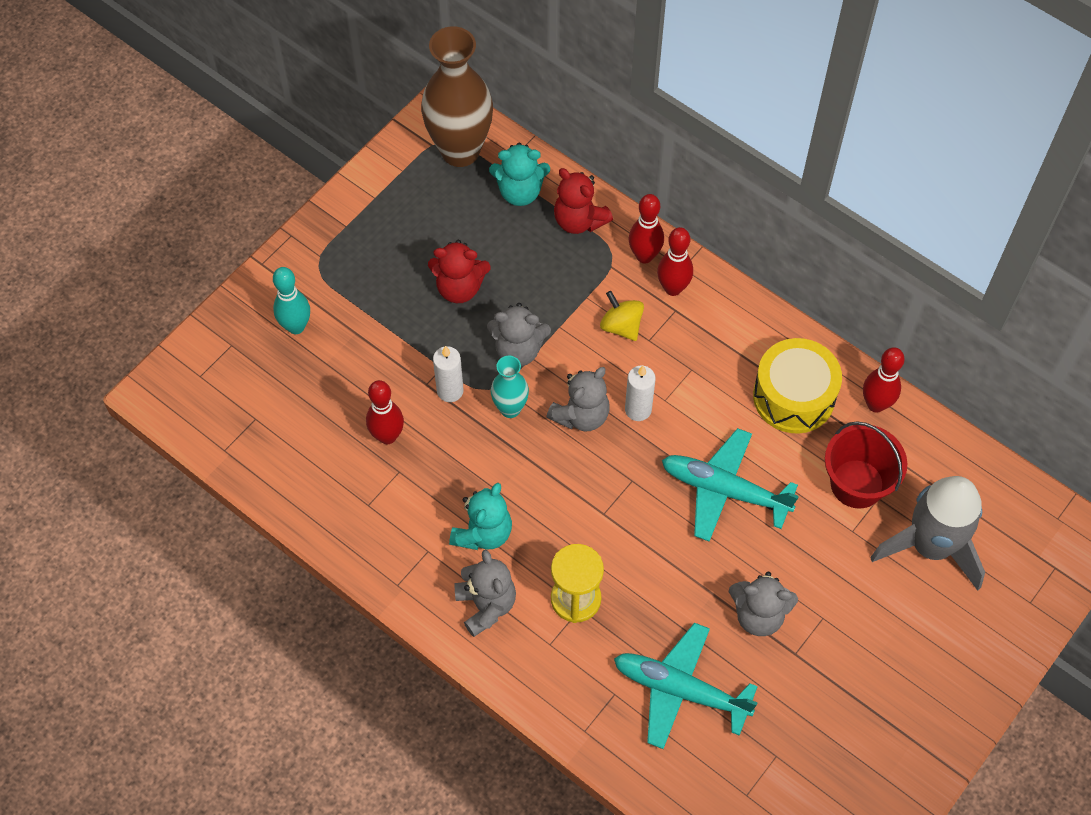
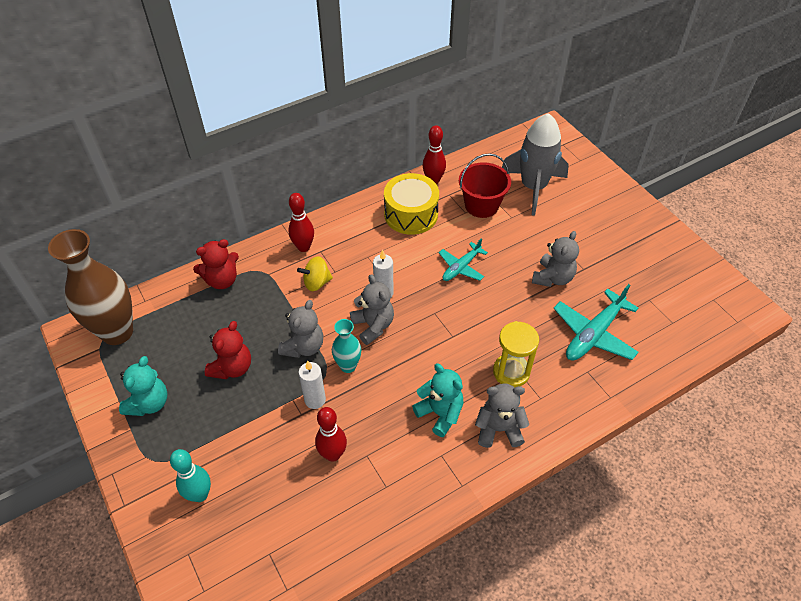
camera: 70 degrees left, 10 degrees down
turquoise teddy bear [489,143,550,206] -> turquoise teddy bear moved to [119,356,168,416]
red bowling pin [629,194,664,263] -> none
turquoise plane [662,428,799,542] -> turquoise plane [439,238,488,281], size x0.62

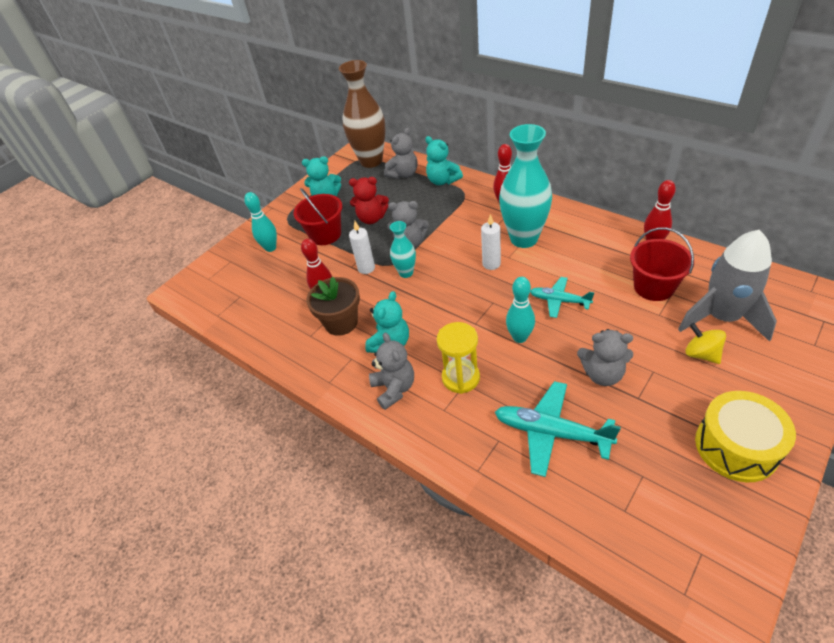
camera: 75 degrees right, 5 degrees down
red teddy bear [193,239,239,289] -> turquoise teddy bear [425,136,463,185]
yellow spinning top [297,256,333,291] -> yellow spinning top moved to [685,323,726,364]
grey teddy bear [350,274,394,345] -> grey teddy bear moved to [384,128,417,179]
yellow drum [384,173,439,235] -> yellow drum moved to [695,391,796,482]
none -> red bucket [293,188,343,245]
none -> brown flower pot [306,277,360,336]
none -> turquoise vase [499,124,552,248]
none -> turquoise bowling pin [506,277,535,343]

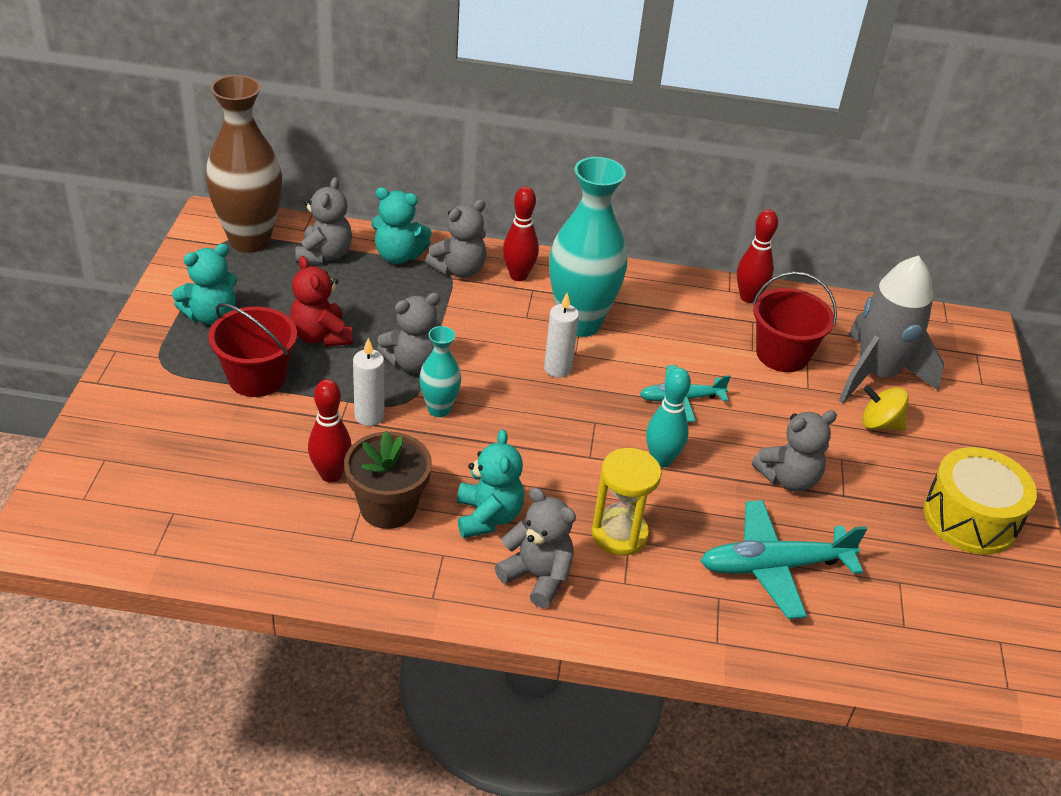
camera: 40 degrees left, 5 degrees down
turquoise bowling pin [244,192,277,252] -> none
red teddy bear [349,177,389,224] -> red teddy bear turned 90 degrees clockwise [290,256,353,347]
none -> grey teddy bear [425,199,486,278]

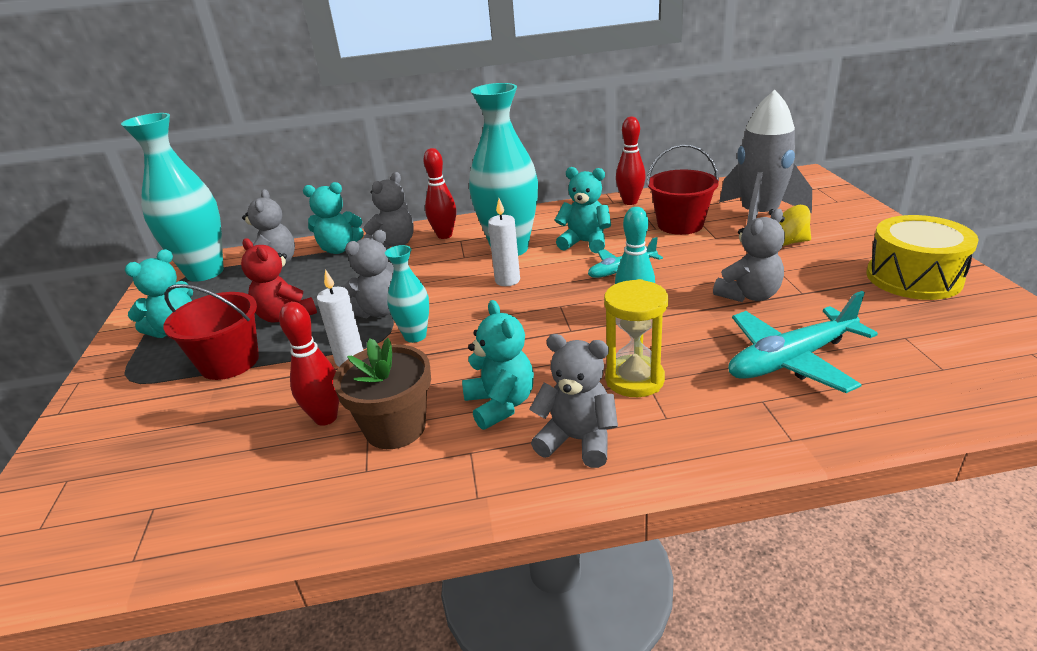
camera: 10 degrees left, 10 degrees down
brown vase [206,75,282,253] -> turquoise vase [121,113,224,282]
none -> turquoise teddy bear [555,167,611,253]

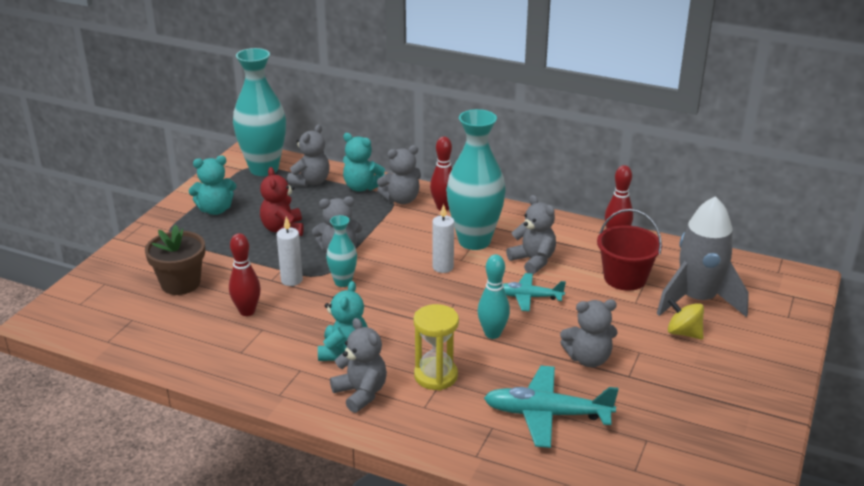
camera: 30 degrees right, 0 degrees up
red bucket [163,284,259,380] -> none
brown flower pot [333,338,431,449] -> brown flower pot moved to [145,225,205,295]
turquoise teddy bear [555,167,611,253] -> grey teddy bear [506,195,556,274]
yellow drum [867,215,979,300] -> none

